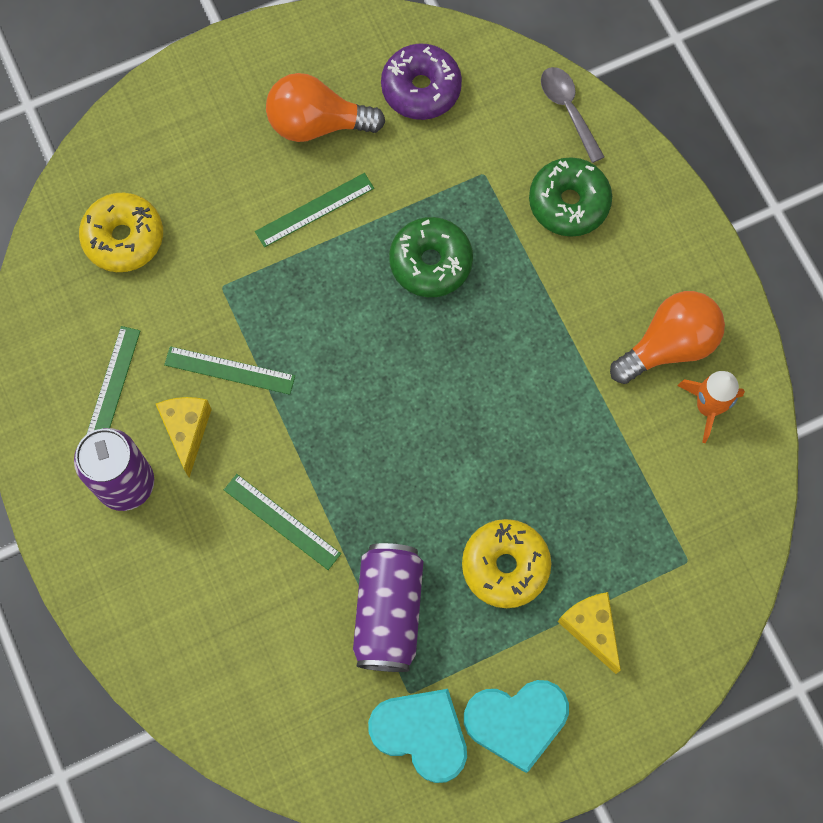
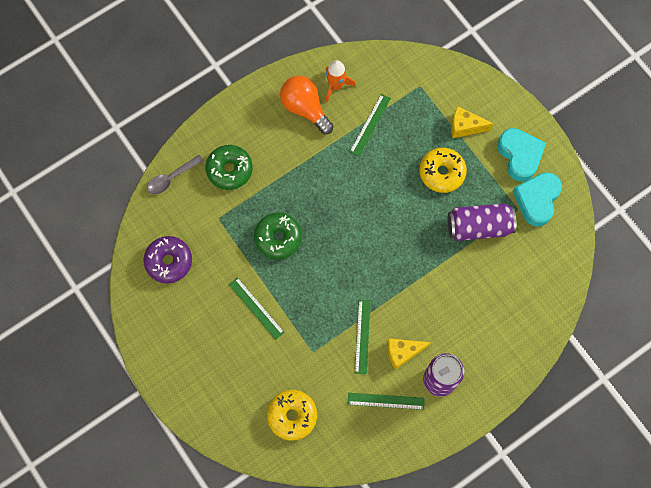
camera: 100 degrees left, 0 degrees up
green ruler [224,474,341,570] -> green ruler moved to [350,94,391,157]
orange light bulb [266,73,385,142] -> none
yellow cheese [558,592,621,674] -> yellow cheese turned 45 degrees clockwise [451,106,494,138]

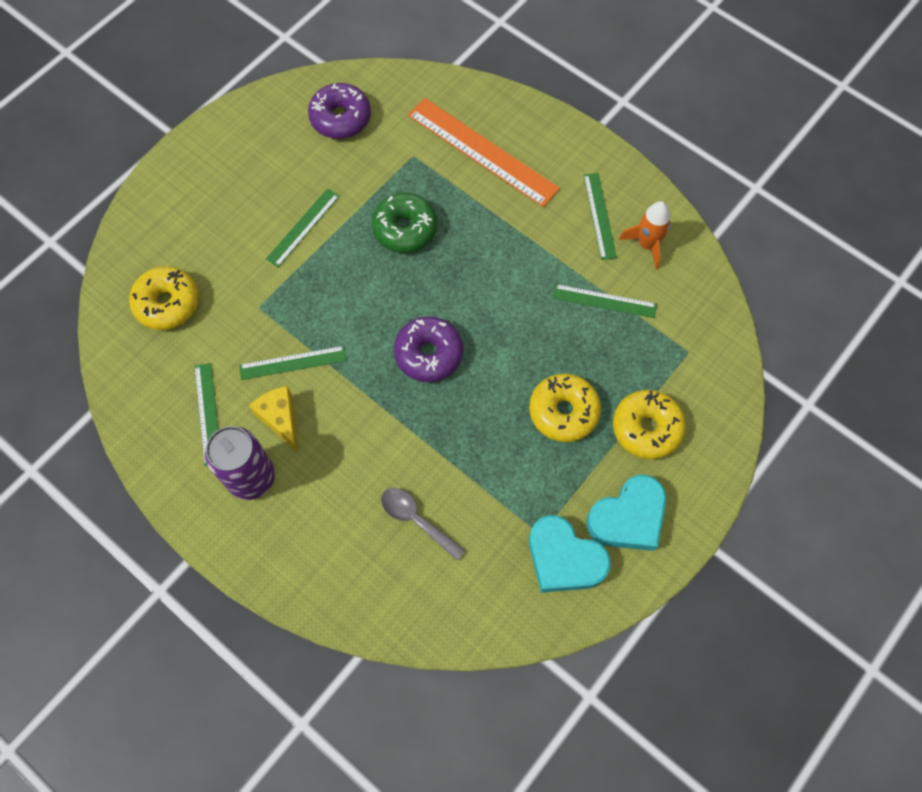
camera: 75 degrees right, 5 degrees down
grey spoon [147,155,204,195] -> grey spoon moved to [381,488,465,560]
green donut [206,145,253,190] -> orange ruler [408,98,560,207]
orange light bulb [280,76,333,134] -> green ruler [583,173,617,260]
purple can [448,203,516,241] -> none
yellow cheese [451,106,494,138] -> yellow donut [613,390,686,459]
turquoise heart [513,172,562,227] -> turquoise heart turned 150 degrees counterclockwise [529,515,611,593]
none -> purple donut [394,316,463,382]

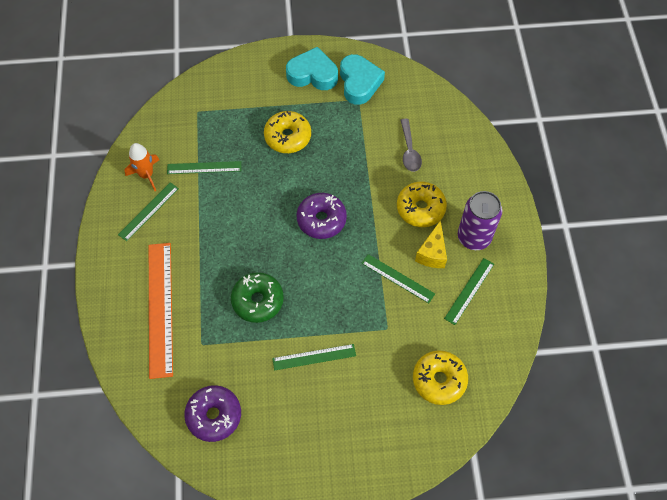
camera: 135 degrees left, 5 degrees down
green ruler [552,284,657,318] -> green ruler turned 60 degrees counterclockwise [167,161,241,174]
yellow donut [613,390,686,459] -> yellow donut moved to [397,182,447,227]

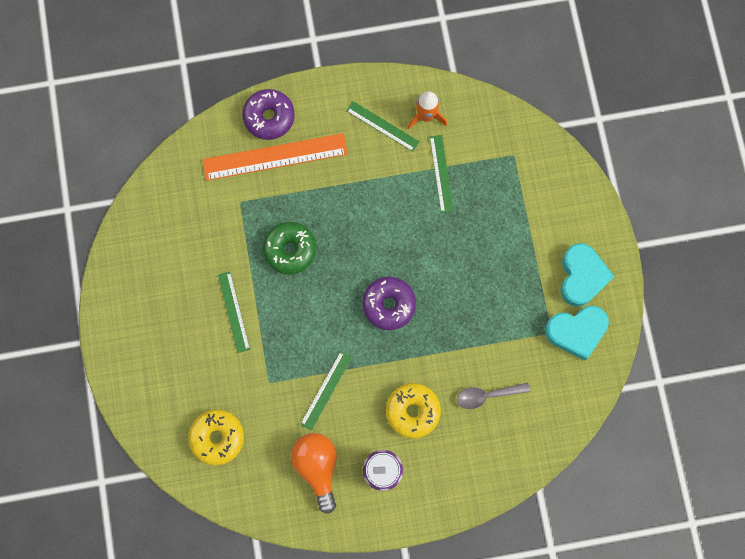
camera: 85 degrees right, 15 degrees up
purple donut [184,385,241,442] -> purple donut moved to [242,89,295,140]
yellow donut [264,111,311,153] -> none
yellow cheese [415,220,447,268] -> none
green ruler [444,258,494,325] -> orange light bulb [291,433,337,513]

